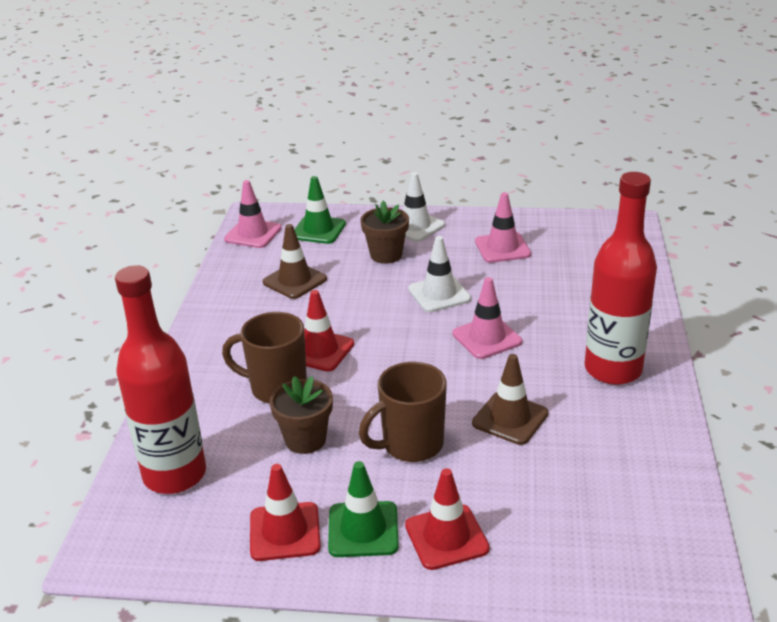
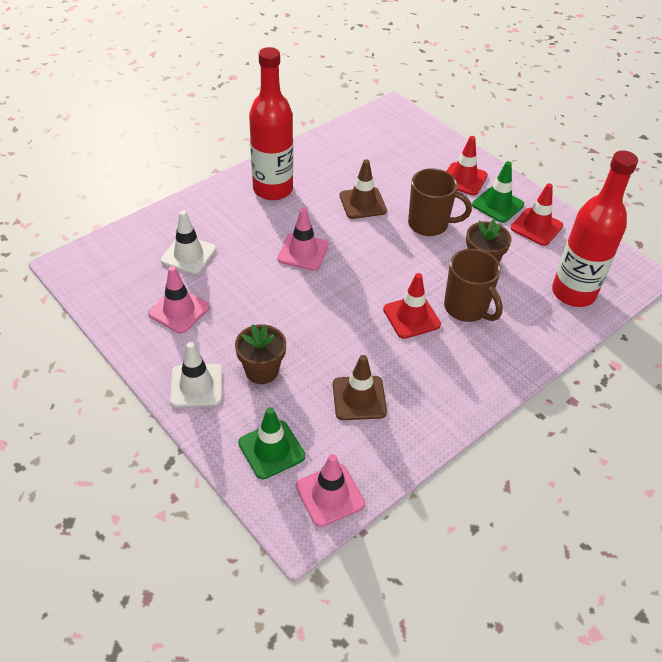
camera: 140 degrees left, 15 degrees up
white traffic cone [408,236,471,312] -> white traffic cone moved to [161,210,216,275]

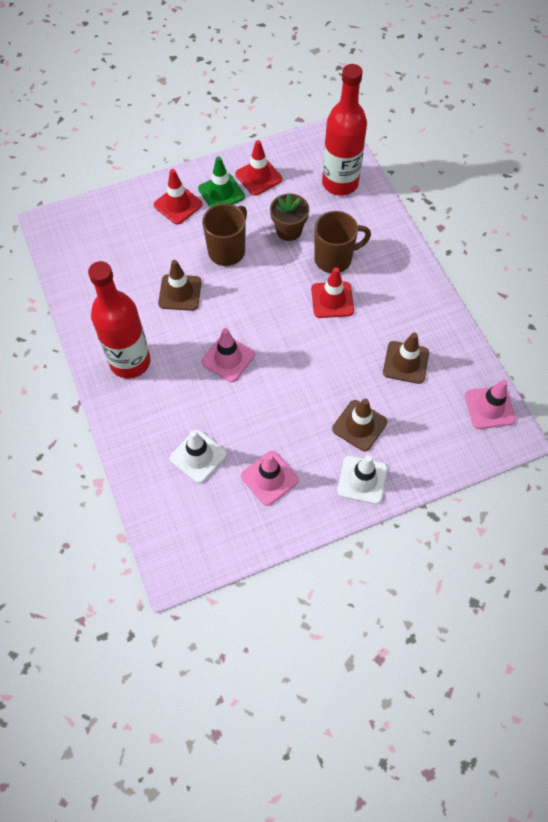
camera: 70 degrees left, 15 degrees up
brown flower pot [235,324,286,384] -> brown traffic cone [332,398,387,451]
green traffic cone [238,407,305,479] -> none

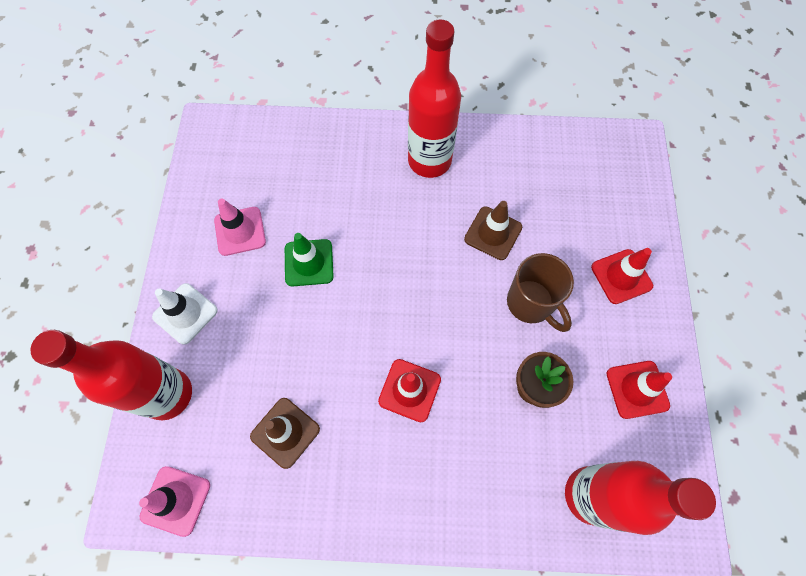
camera: 115 degrees right, 5 degrees up
white traffic cone [170,430,227,483] -> none
green traffic cone [198,157,245,208] -> green traffic cone moved to [285,233,334,287]
pink traffic cone [202,328,255,382] -> none
brown mug [314,211,371,273] -> none
brown traffic cone [332,398,387,451] -> none
none -> red bottle [30,330,192,420]

